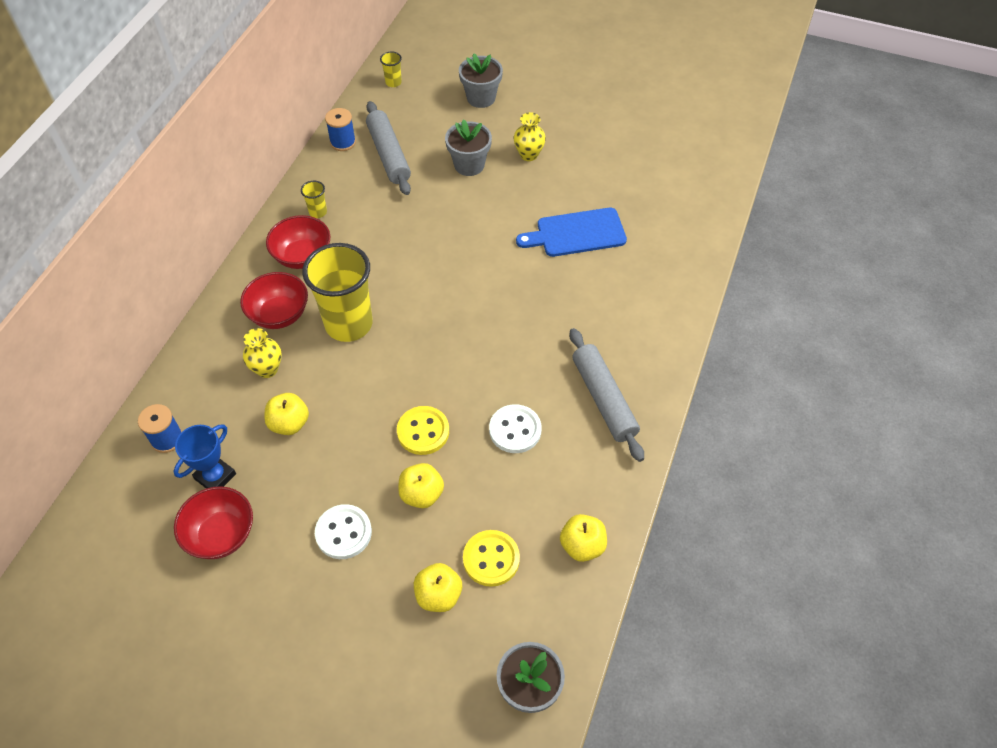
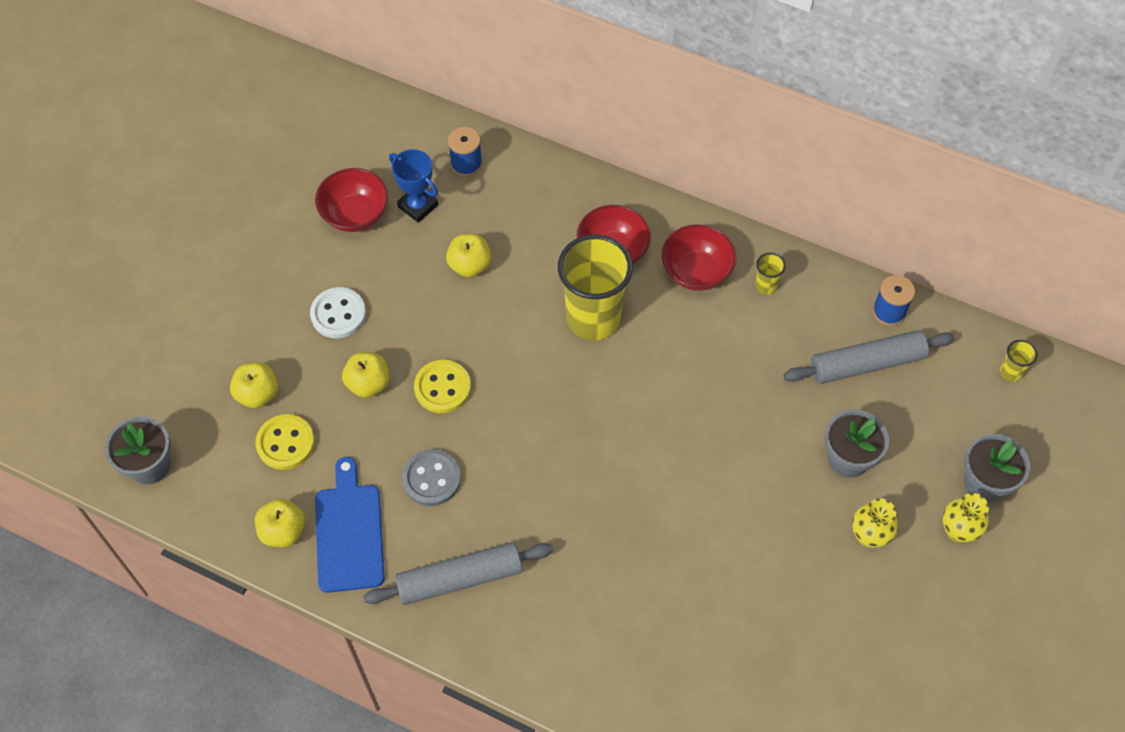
camera: 95 degrees right, 5 degrees up
yellow vase [243,328,282,378] -> yellow vase moved to [943,493,989,542]
white button [489,404,542,453] -> grey button [402,449,461,506]
blue cutting board [516,208,627,257] -> blue cutting board moved to [315,457,385,593]

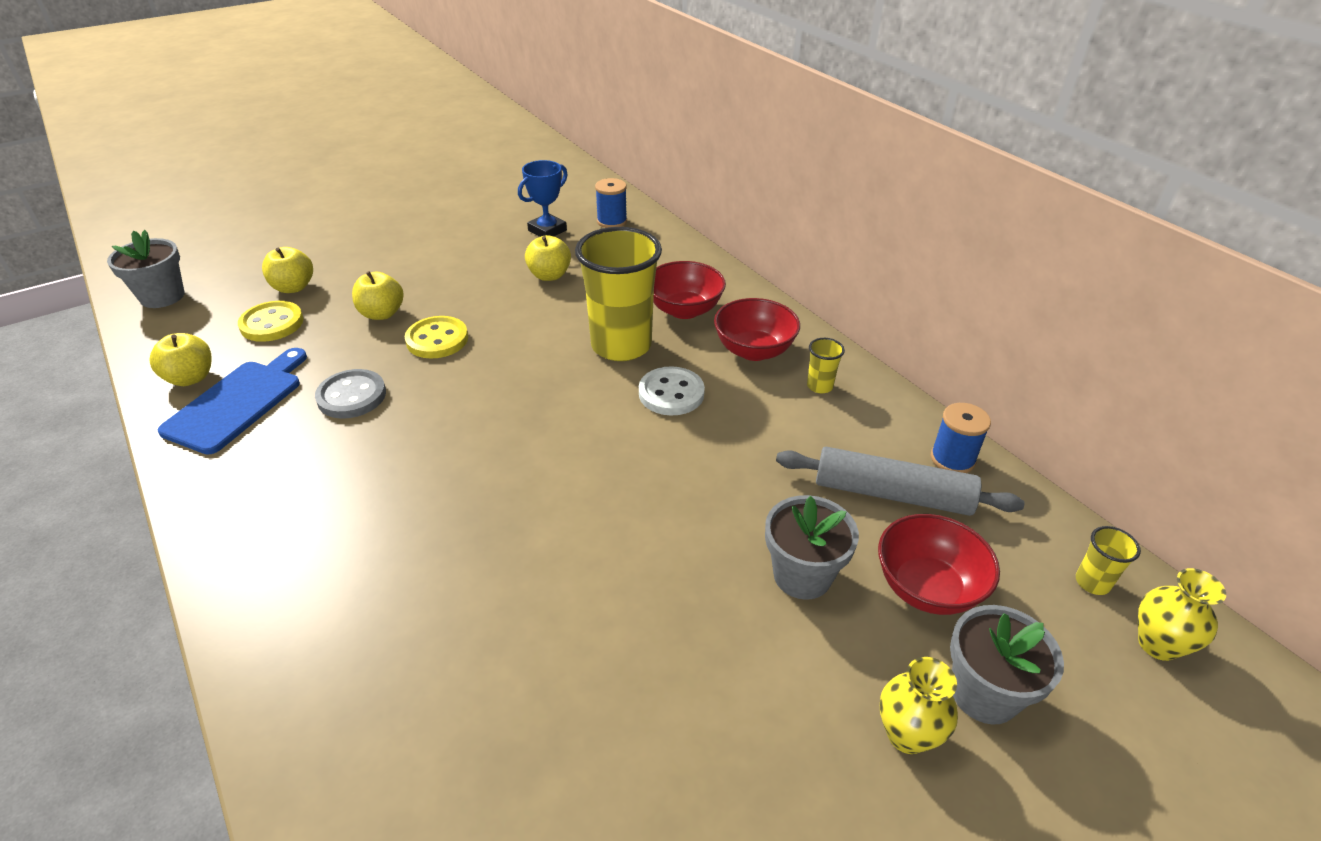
camera: 30 degrees right, 20 degrees down
white button [310,287,366,338] -> white button moved to [639,366,705,416]
red bowl [315,168,388,232] -> red bowl moved to [878,514,1000,615]
grey rolling pin [363,542,553,605] -> none
blue trophy [389,149,438,223] -> blue trophy turned 60 degrees clockwise [518,160,568,237]
yellow vase [852,498,898,548] -> yellow vase moved to [1138,568,1226,661]

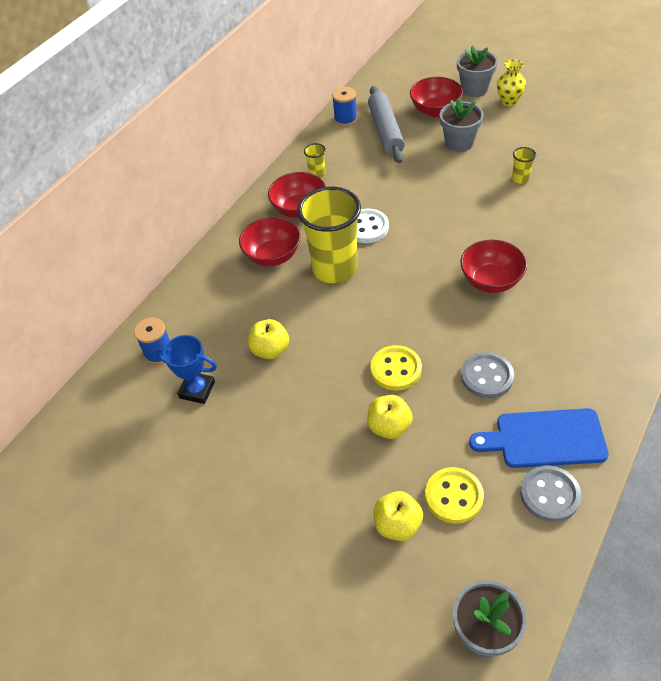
camera: 110 degrees left, 10 degrees up
yellow apple [150,333,212,386] -> grey button [520,465,581,522]
yellow cup [1076,526,1141,595] -> yellow cup moved to [512,147,536,184]
yellow vase [1138,568,1226,661] -> none
none -> red bowl [460,240,527,293]

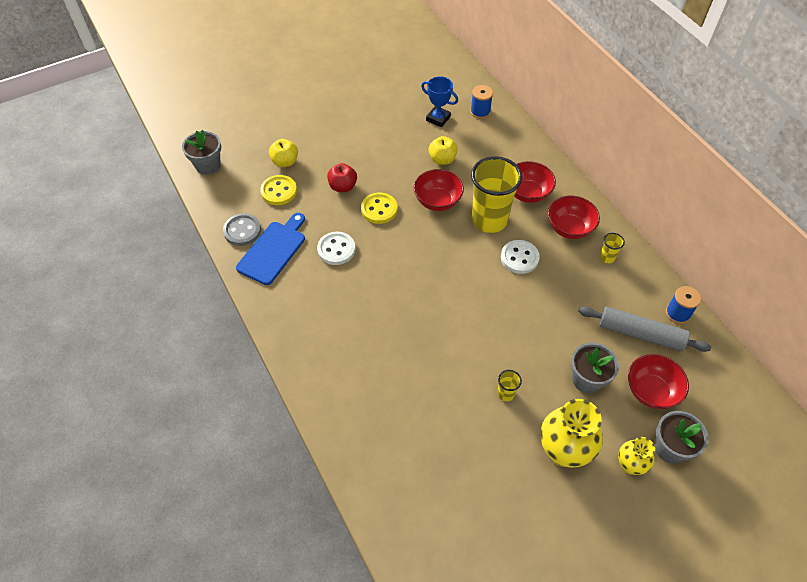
camera: 115 degrees right, 5 degrees up
blue trophy [156,335,217,404] -> blue trophy turned 75 degrees clockwise [421,76,458,127]
yellow apple [367,395,413,439] -> red apple [327,163,357,192]
red bowl [460,240,527,293] -> red bowl moved to [414,169,464,211]
grey button [461,352,514,399] -> white button [317,232,355,265]
none -> yellow vase [541,399,603,468]

